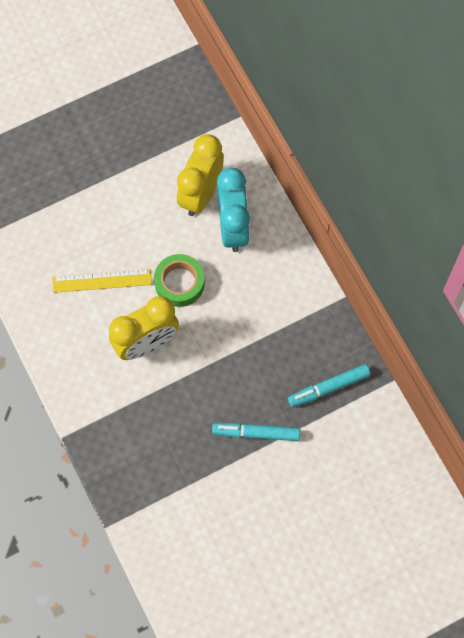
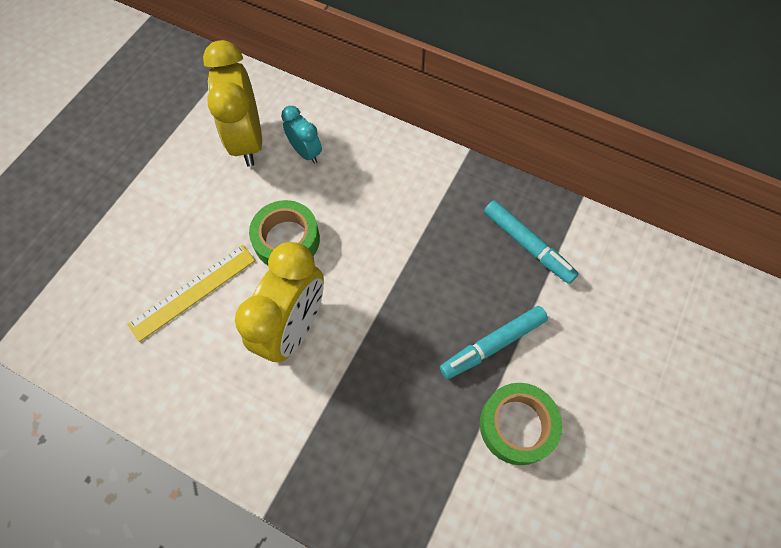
camera: 35 degrees left, 5 degrees down
turquoise clock [217,168,250,252] -> turquoise clock [281,106,322,164], size x0.53
turquoise marker [288,364,371,407] -> turquoise marker turned 75 degrees counterclockwise [484,200,579,284]
none -> green tape [480,383,562,465]

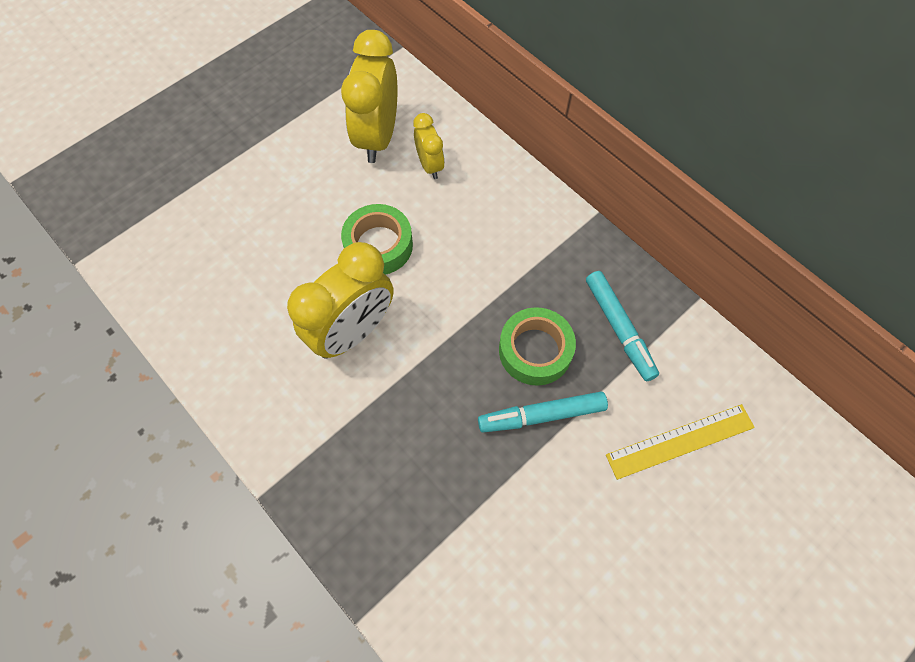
camera: 20 degrees right, 0 degrees up
yellow ruler [127,245,256,342] -> yellow ruler moved to [606,404,755,480]
turquoise clock [281,106,322,164] -> yellow clock [413,113,445,179]
green tape [480,383,562,465] -> green tape moved to [499,307,576,386]

